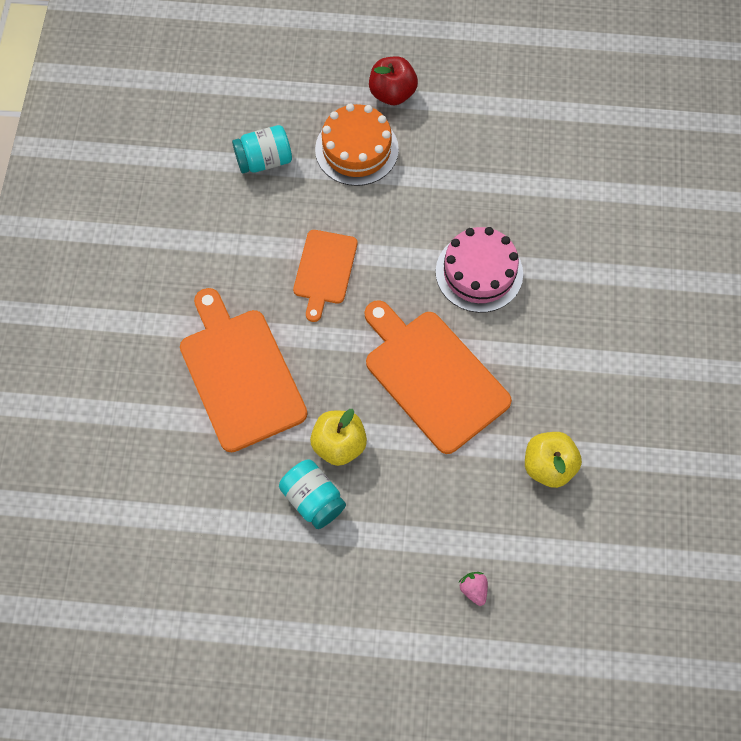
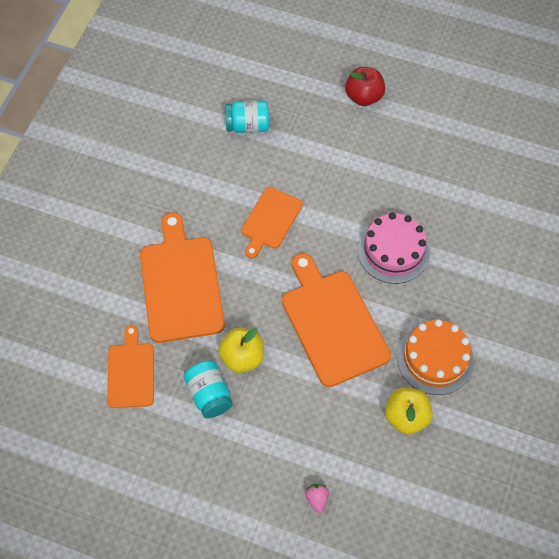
camera: 15 degrees right, 5 degrees down
orange cake [315,103,399,186] -> orange cake moved to [397,319,474,395]
none -> orange cutting board [107,325,154,408]

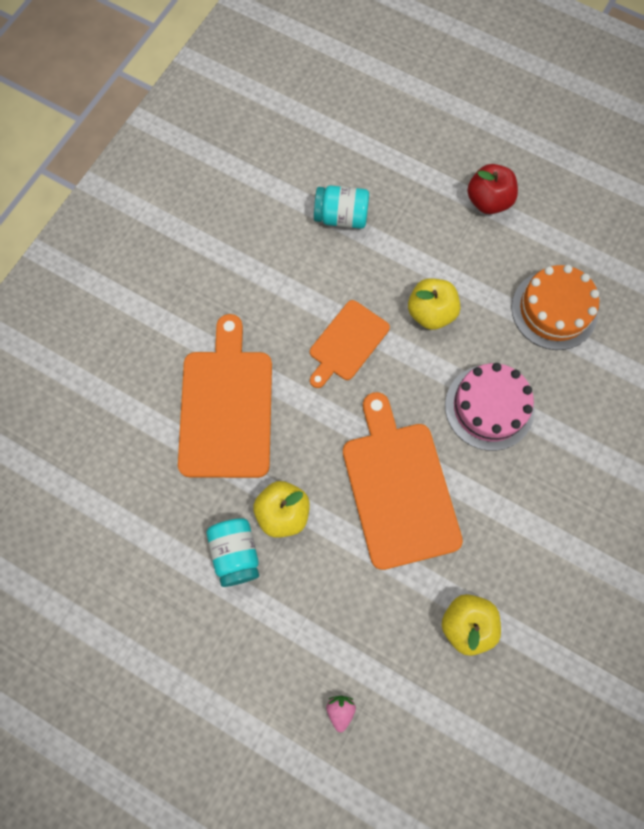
camera: 10 degrees right, 10 degrees up
orange cutting board [107,325,154,408] -> none
orange cake [397,319,474,395] -> orange cake moved to [511,265,599,350]
none -> yellow apple [408,278,460,330]

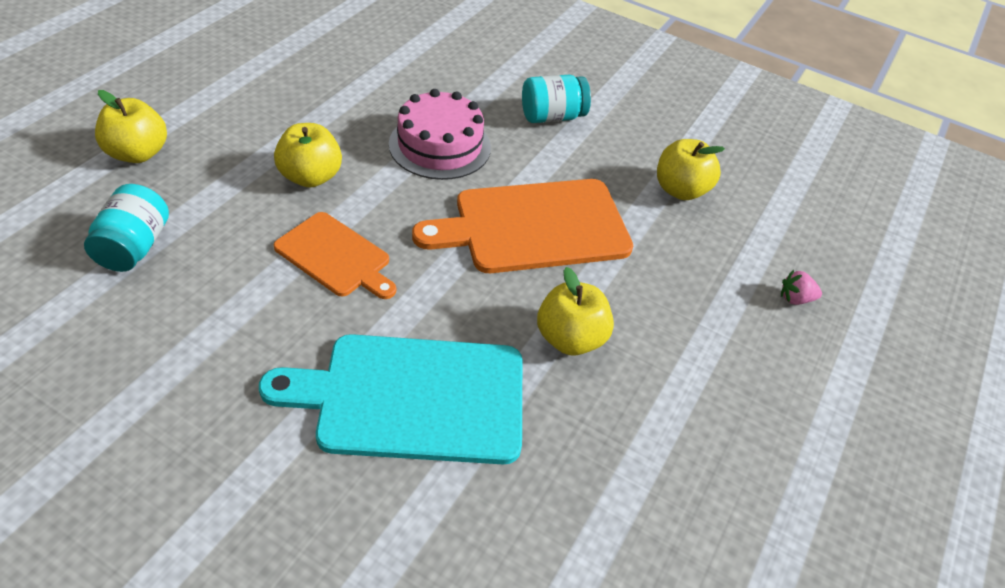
camera: 95 degrees left, 25 degrees down
orange cutting board [178,314,272,478] -> turquoise cutting board [259,334,522,465]
turquoise jar [206,518,259,587] -> turquoise jar moved to [522,75,591,123]
red apple [467,164,518,214] -> none
orange cake [511,265,599,350] -> none
none -> yellow apple [95,90,167,163]

